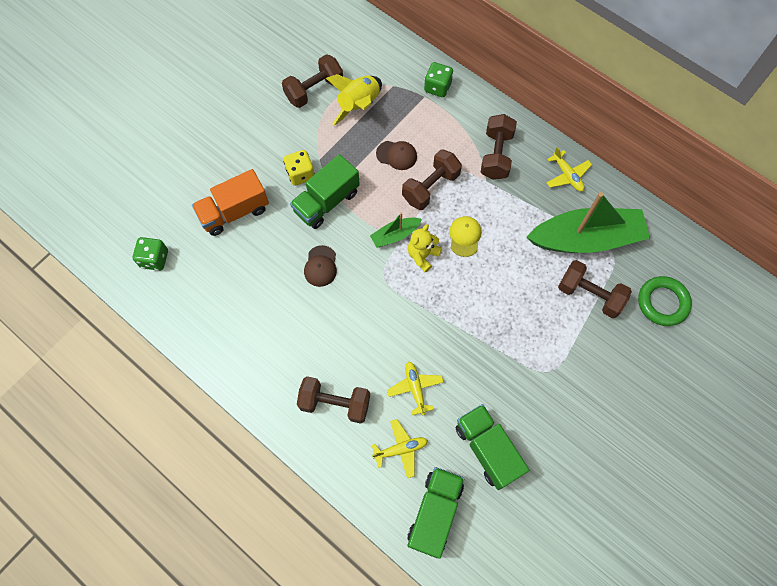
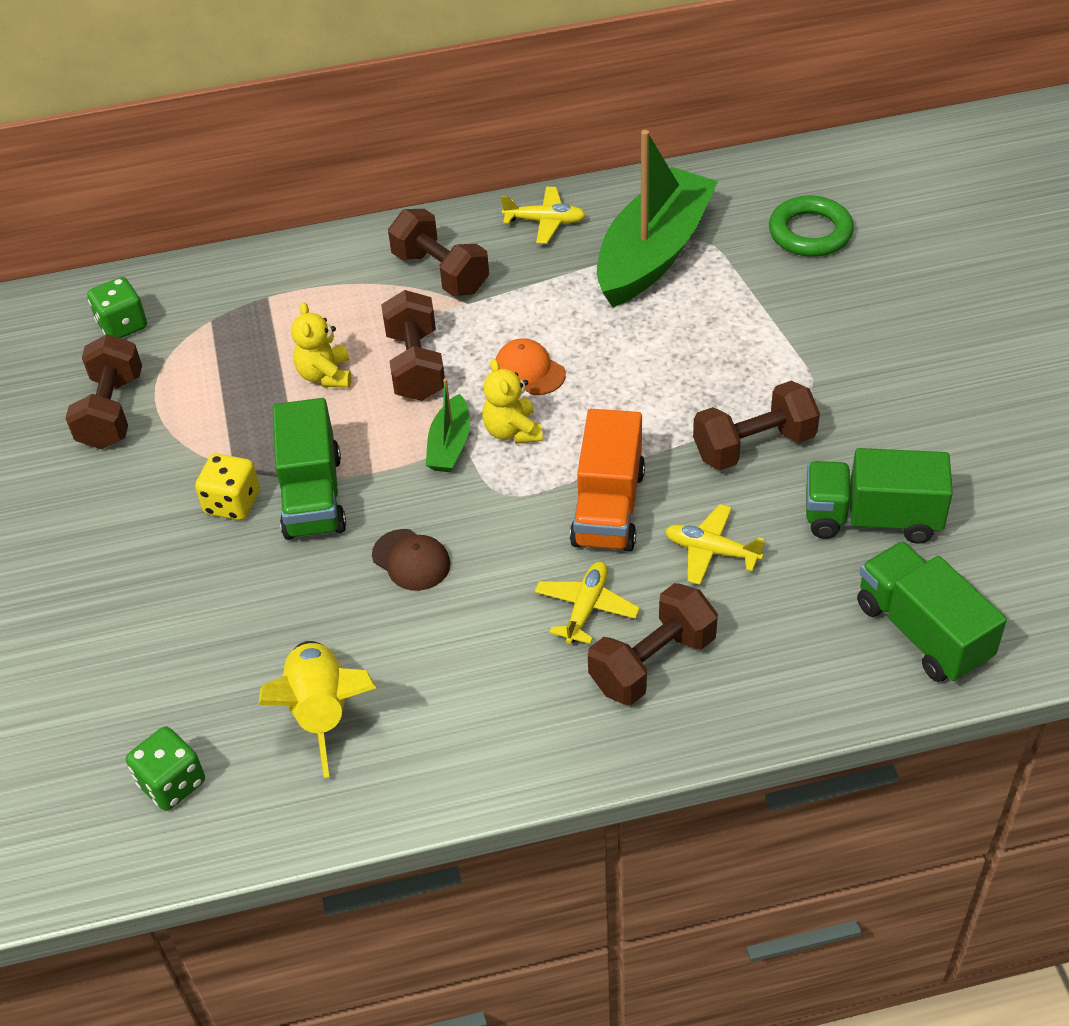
camera: 50 degrees left, 20 degrees down
orange truck [192,169,269,236] -> orange truck moved to [570,409,645,552]
yellow rocket [326,74,382,126] -> yellow rocket moved to [258,641,376,778]
yellow plane [372,419,428,478] -> yellow plane moved to [534,562,640,644]
brown cap [376,141,417,170] -> yellow teddy bear [291,302,351,388]
green dice [424,62,453,97] -> green dice moved to [87,277,147,338]
yellow cap [449,216,481,257] -> orange cap [495,338,566,395]
brown dumbbell [558,260,632,318] -> brown dumbbell moved to [693,381,820,470]

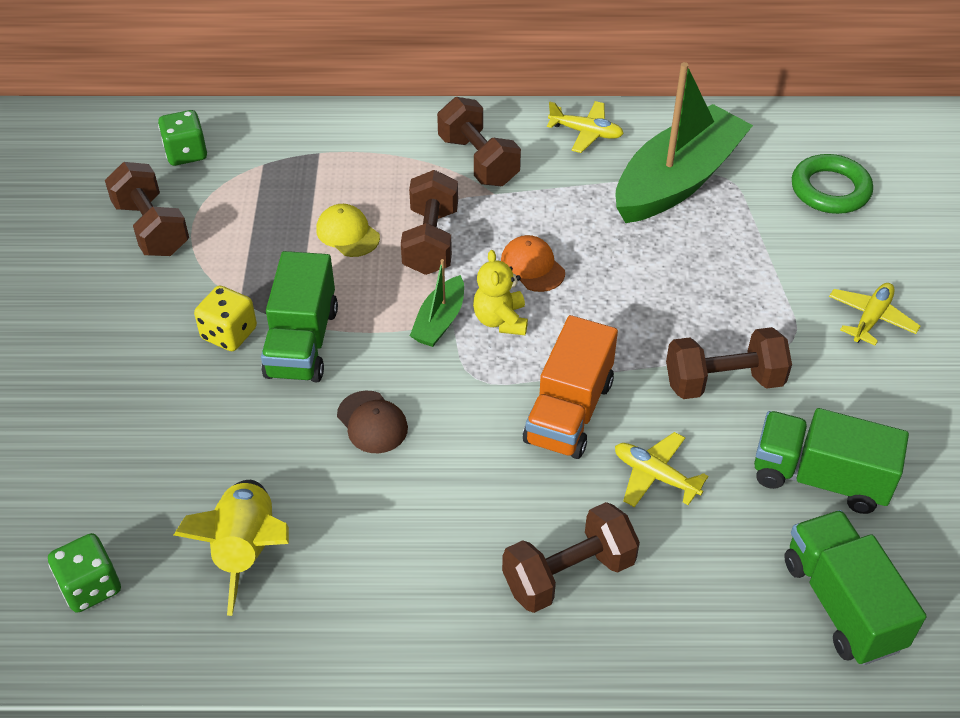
camera: 10 degrees right, 0 degrees up
brown dumbbell [65,334,142,449] -> brown dumbbell turned 45 degrees counterclockwise [105,162,189,256]
yellow teddy bear [291,302,351,388] -> yellow cap [316,204,380,257]
yellow plane [534,562,640,644] -> yellow plane moved to [829,283,920,345]

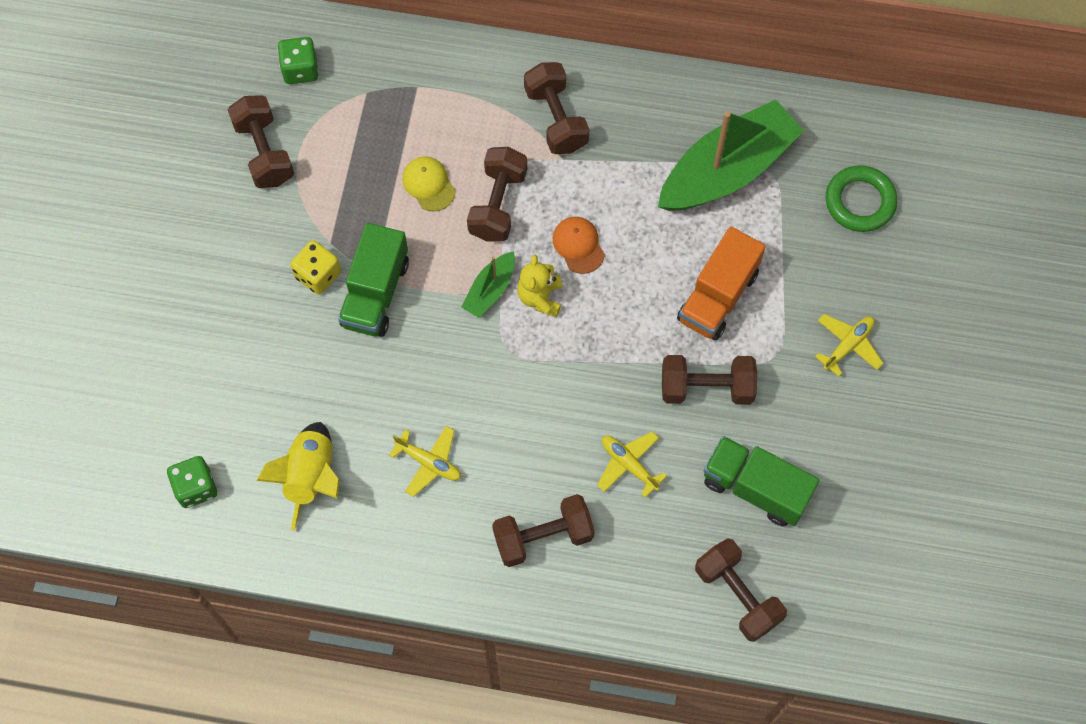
camera: 10 degrees right, 20 degrees up
brown cap [337,391,408,453] -> none
orange truck [523,315,618,459] -> orange truck moved to [677,227,766,341]
yellow plane [547,101,624,153] -> yellow plane moved to [389,426,461,497]
green truck [784,510,926,665] -> brown dumbbell [695,538,787,642]

